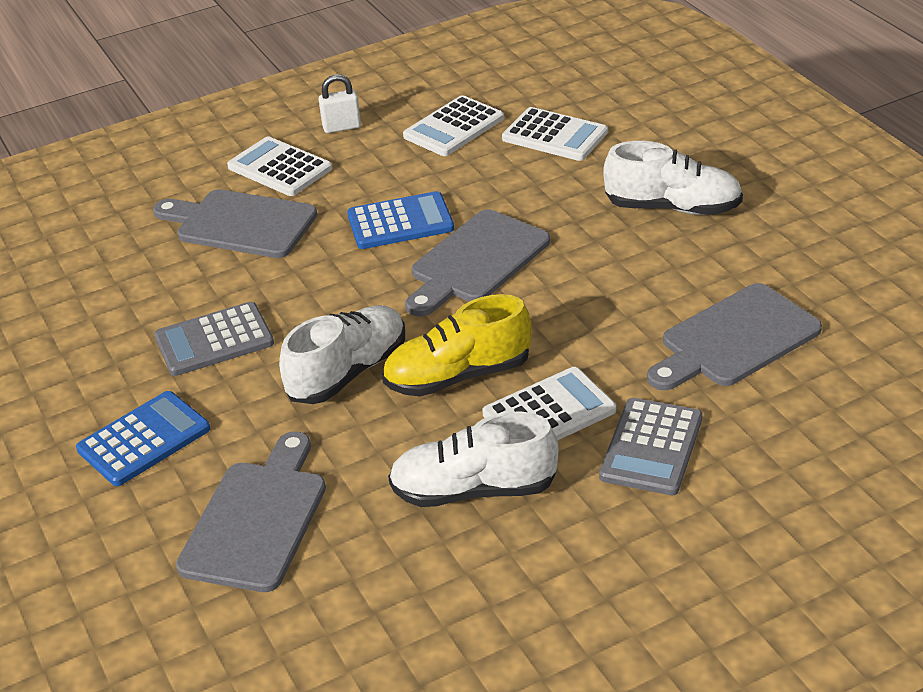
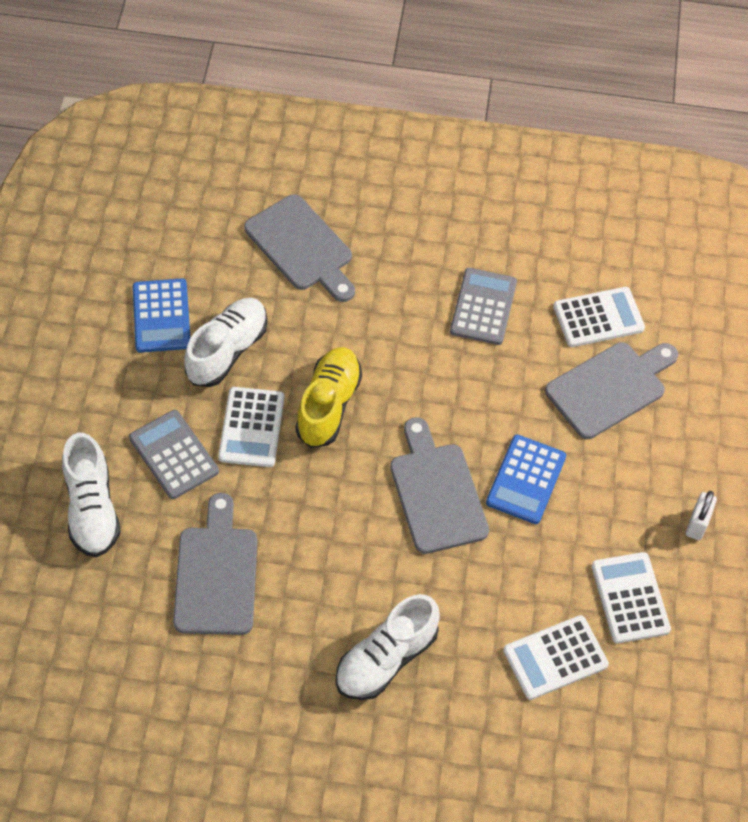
camera: 120 degrees right, 20 degrees up
blue calculator [76,391,210,486] -> blue calculator moved to [133,278,190,353]
white calculator [227,137,332,196] -> white calculator moved to [553,287,645,347]
white shoe [279,305,405,404] -> white shoe moved to [62,433,120,557]

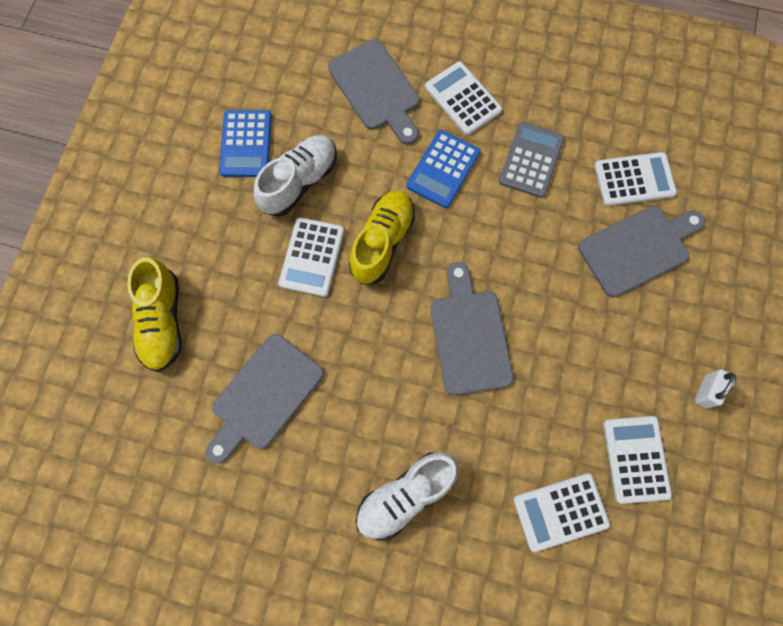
camera: 10 degrees right, 15 degrees up
white shoe [62,433,120,557] -> yellow shoe [127,257,182,372]
grey calculator [129,410,219,499] -> none
grey cutting board [173,493,257,635] -> grey cutting board turned 150 degrees counterclockwise [206,334,324,464]
blue calculator [486,435,566,524] -> blue calculator moved to [406,130,481,208]
none -> white calculator [425,62,502,135]

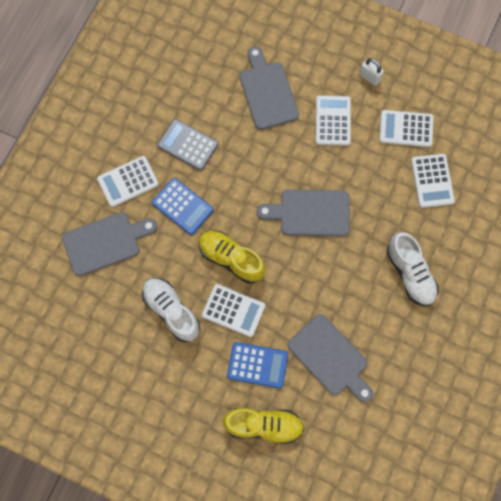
camera: 80 degrees left, 0 degrees up
blue calculator [219,110,272,177] -> blue calculator moved to [227,342,288,389]
white calculator [594,152,677,206] -> white calculator moved to [316,95,351,146]

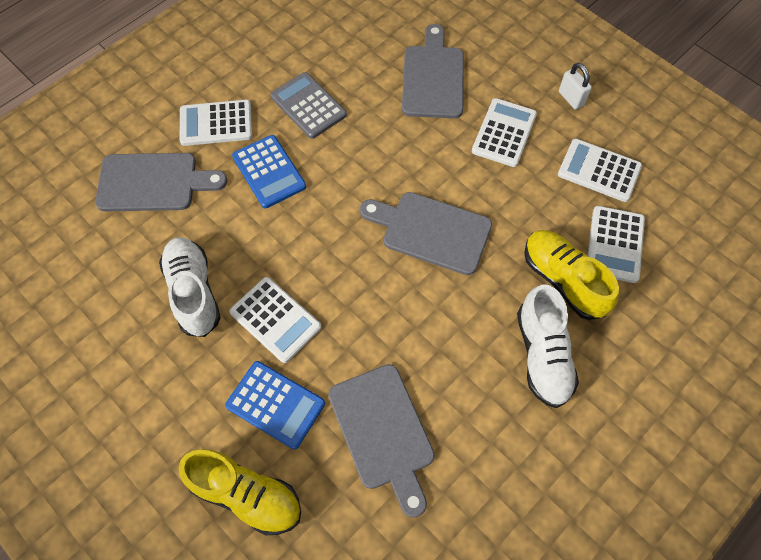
camera: 20 degrees right, 10 degrees down
yellow shoe [199,230,266,284] -> yellow shoe moved to [524,230,619,320]

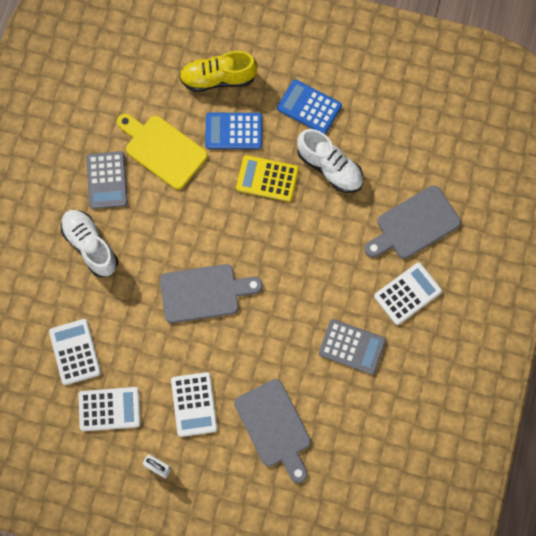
camera: 150 degrees right, 10 degrees up
white calculator [229,277,321,363] -> yellow calculator [236,155,299,202]
blue calculator [232,135,306,208] -> blue calculator moved to [277,79,342,134]
grey cutting board [328,364,435,518] -> yellow cutting board [117,114,208,190]
yellow shoe [524,230,619,320] -> none
none -> grey calculator [86,151,128,209]

